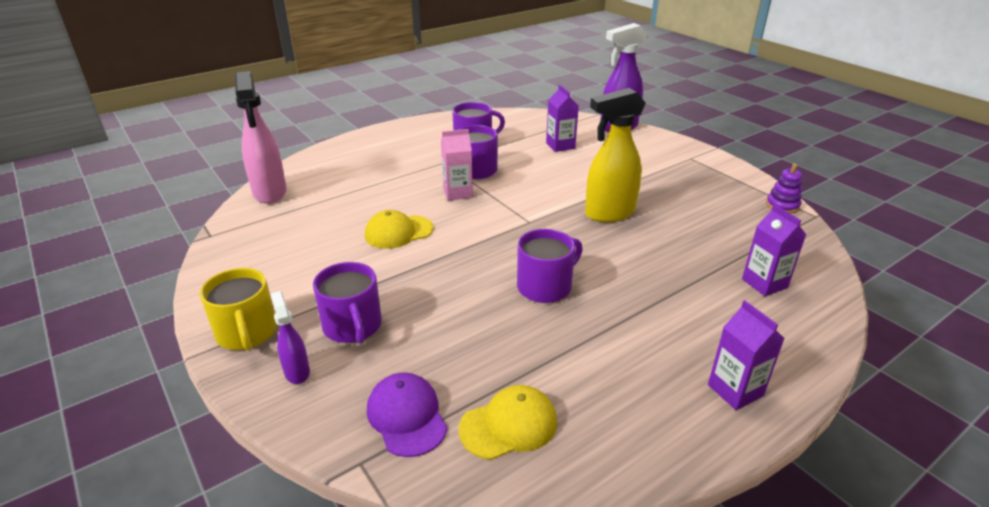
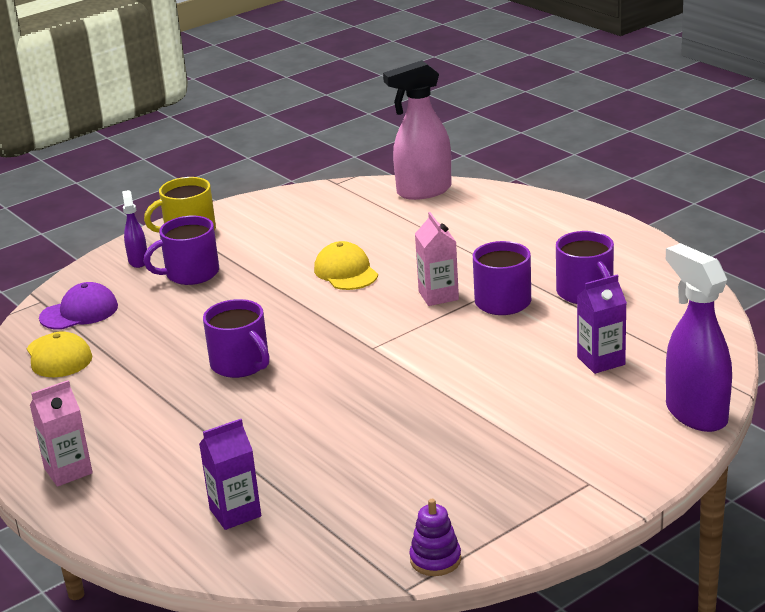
camera: 90 degrees right, 5 degrees down
purple spray bottle [271,291,310,384] -> purple spray bottle turned 75 degrees counterclockwise [122,190,147,268]
yellow spray bottle [585,88,646,222] -> none
purple carton [708,300,785,410] -> pink carton [30,380,93,487]

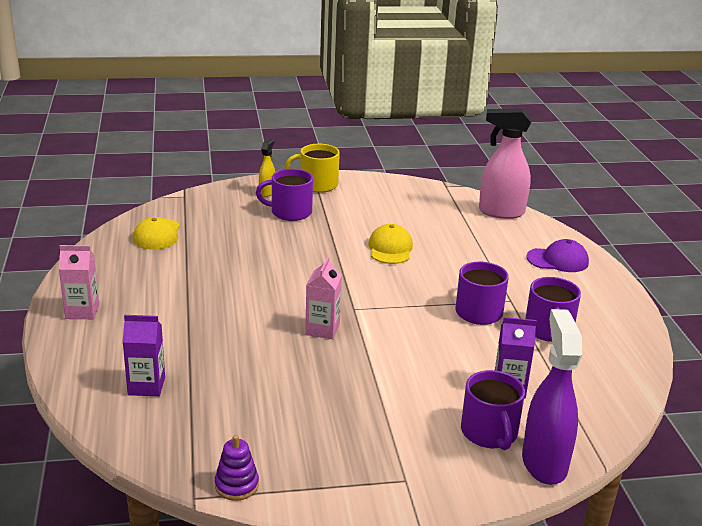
camera: 25 degrees right, 0 degrees up
purple cap [39,282,118,330] -> purple cap moved to [527,239,589,272]
purple spray bottle [122,190,147,268] -> yellow spray bottle [259,139,275,197]
purple mug [203,299,270,378] -> purple mug moved to [461,370,525,450]
pink carton [415,212,459,306] -> pink carton moved to [305,257,342,339]

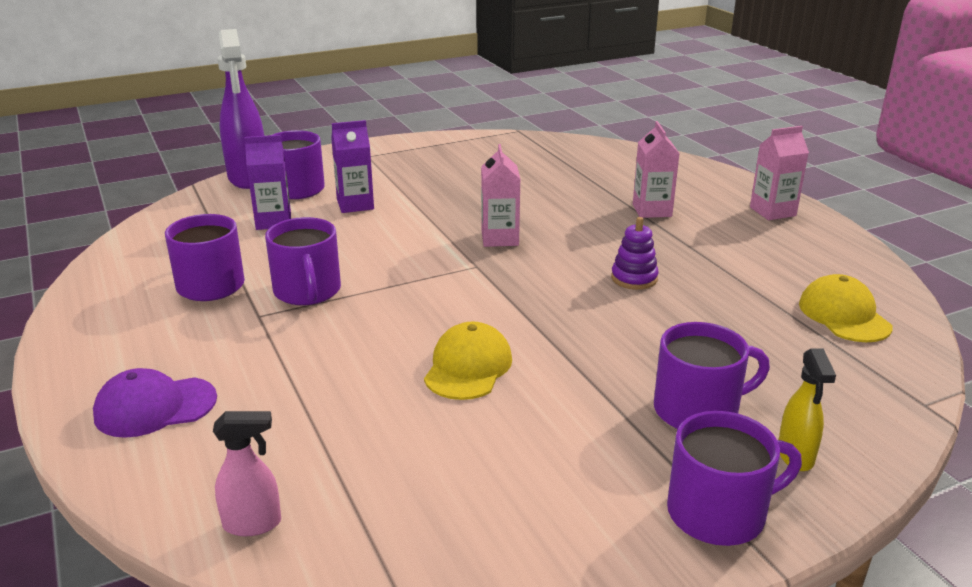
camera: 165 degrees right, 0 degrees up
purple carton [123,315,165,396] -> purple carton moved to [331,120,374,213]
purple stacking toy [215,435,259,501] -> purple stacking toy moved to [611,217,659,290]
yellow mug [285,144,340,193] -> purple mug [667,411,802,546]
yellow cap [368,224,413,264] -> yellow cap turned 150 degrees counterclockwise [424,321,512,400]
pink spray bottle [479,108,531,219] -> pink spray bottle [213,411,281,536], size x0.51
none -> pink carton [633,121,680,218]

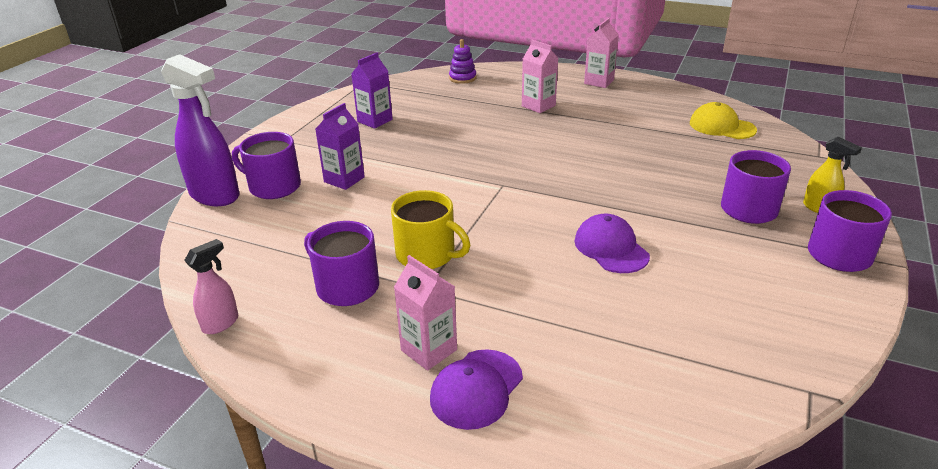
camera: 40 degrees left, 5 degrees up
pink spray bottle [213,411,281,536] -> pink spray bottle moved to [184,239,238,334]
purple carton [244,135,291,230] -> purple carton moved to [351,53,393,129]
purple mug [265,217,341,305] -> yellow mug [391,190,470,269]
yellow cap [424,321,512,400] -> purple cap [574,214,650,273]
pink carton [481,144,520,247] -> pink carton moved to [394,255,457,371]
purple stacking toy [611,217,659,290] -> purple stacking toy moved to [449,39,476,84]

